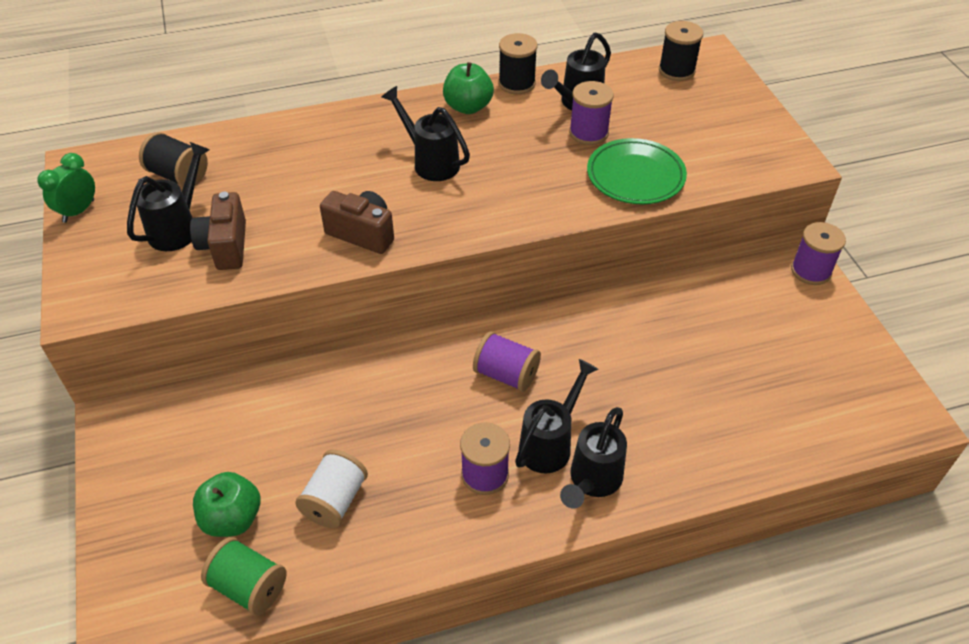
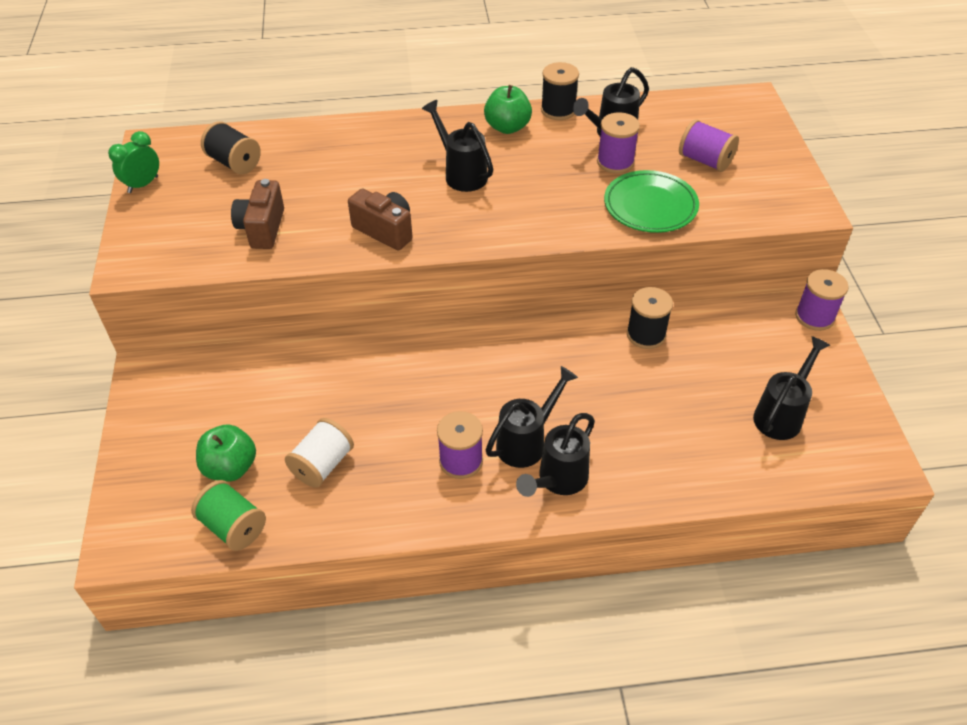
camera: 10 degrees right, 0 degrees up
black watering can [127,142,210,251] -> black watering can moved to [753,336,831,440]
purple spool [473,331,541,392] -> purple spool moved to [679,119,739,172]
black spool [659,21,703,81] -> black spool moved to [627,287,673,349]

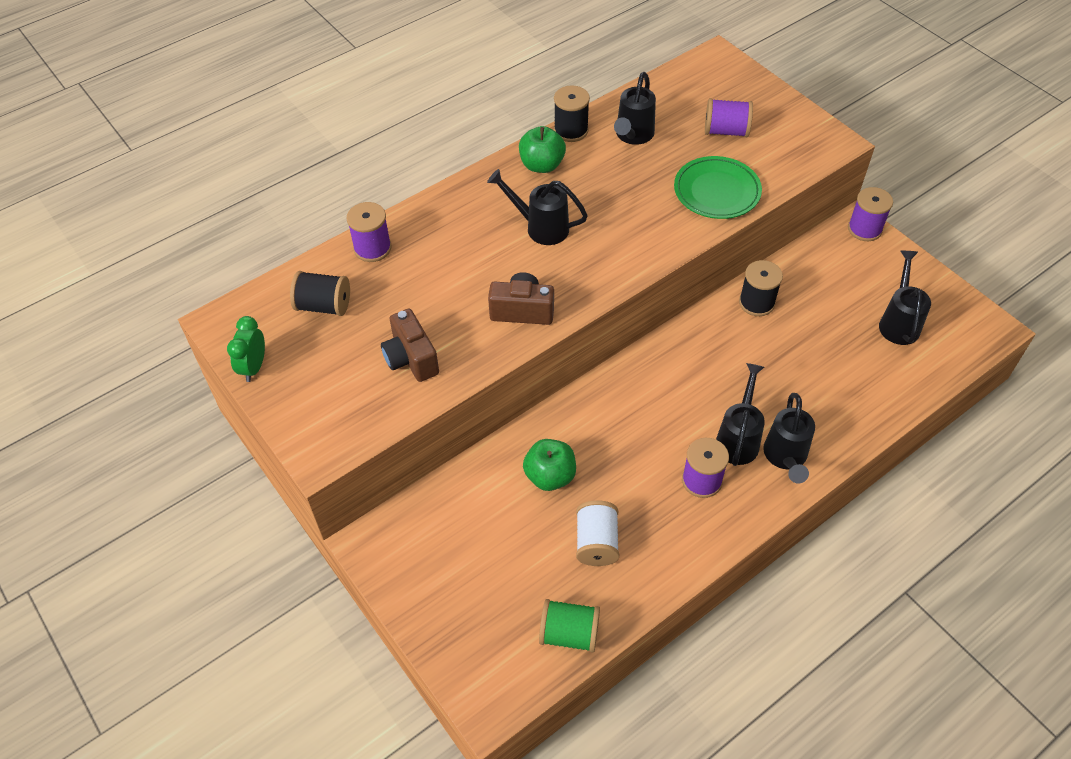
camera: 30 degrees left, 5 degrees up
green apple [196,424,256,481] -> green apple moved to [523,439,576,491]
purple spool [597,112,640,174] -> purple spool moved to [347,202,391,262]

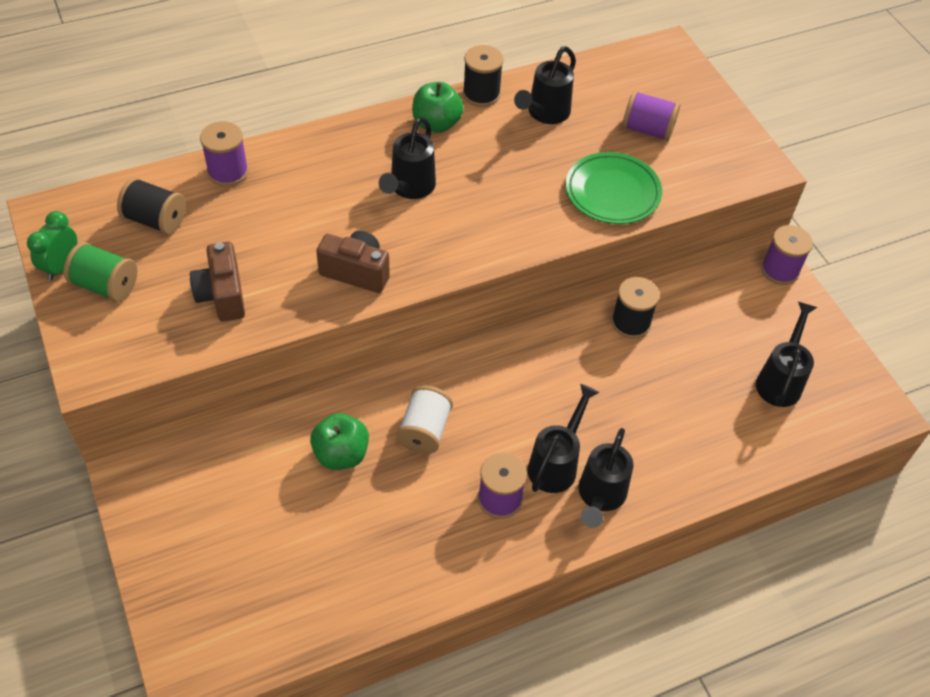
camera: 10 degrees right, 0 degrees up
black watering can [487,169,588,245] -> black watering can turned 105 degrees counterclockwise [379,117,436,199]
green spool [539,599,600,652] -> green spool moved to [64,242,137,302]
white spool [576,500,619,566] -> white spool moved to [396,385,453,454]

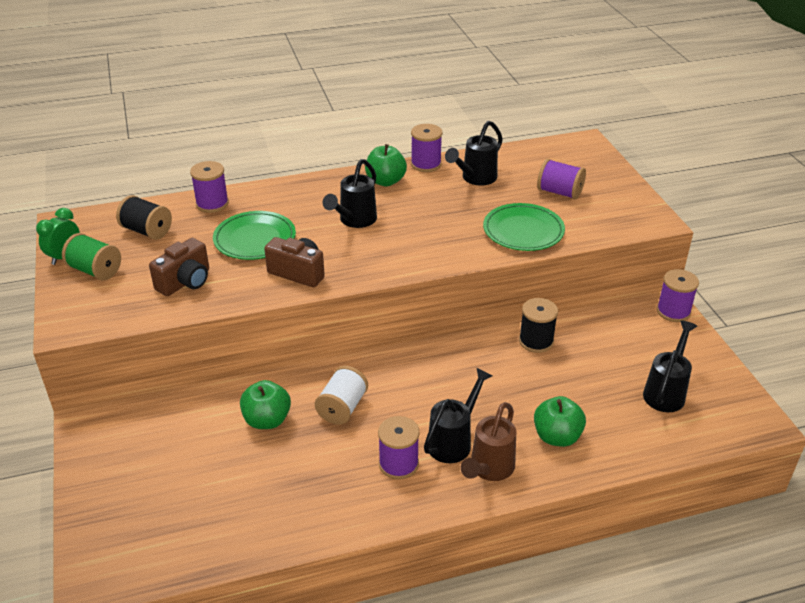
camera: 10 degrees right, 15 degrees down
brown camera [190,242,245,321] -> brown camera turned 135 degrees counterclockwise [149,238,209,296]
black spool [463,45,504,107] -> purple spool [411,124,442,172]
black watering can [579,428,634,528] -> brown watering can [461,402,516,481]
none -> green plate [213,211,296,260]
none -> green apple [534,396,586,447]

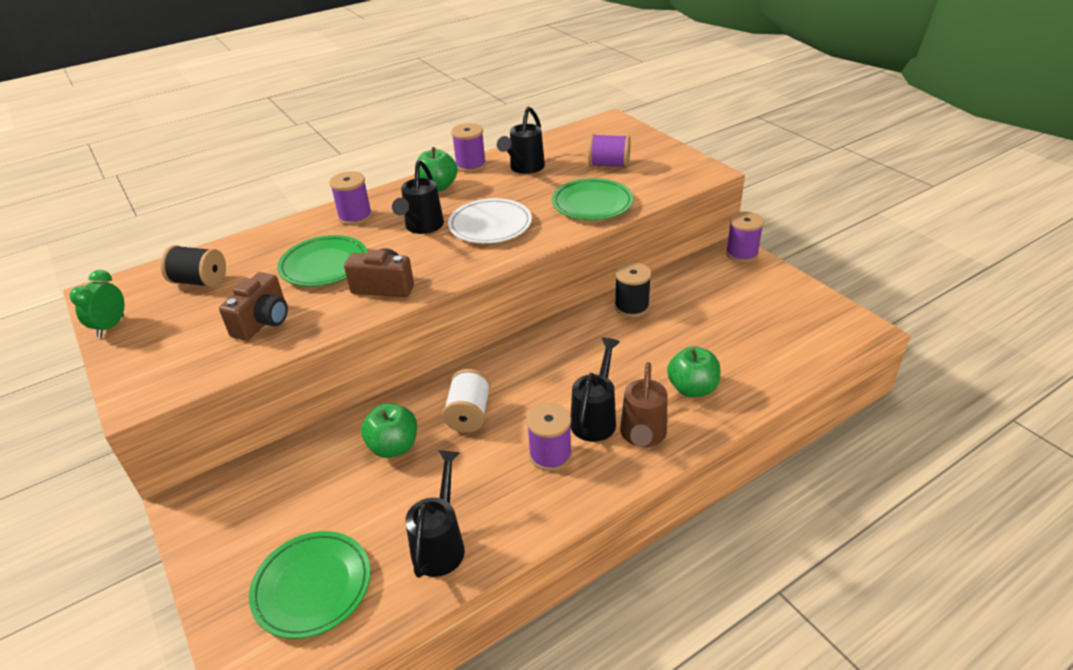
camera: 15 degrees left, 0 degrees up
green spool [62,233,121,281] -> none
purple spool [190,161,229,213] -> purple spool moved to [329,171,372,225]
black watering can [643,320,697,412] -> black watering can moved to [405,450,465,578]
none -> green plate [249,531,371,639]
none -> white plate [448,198,532,243]

